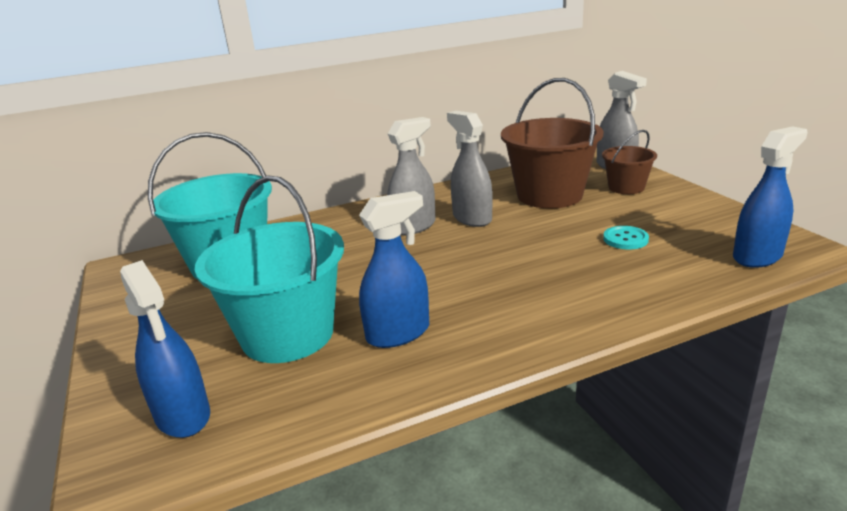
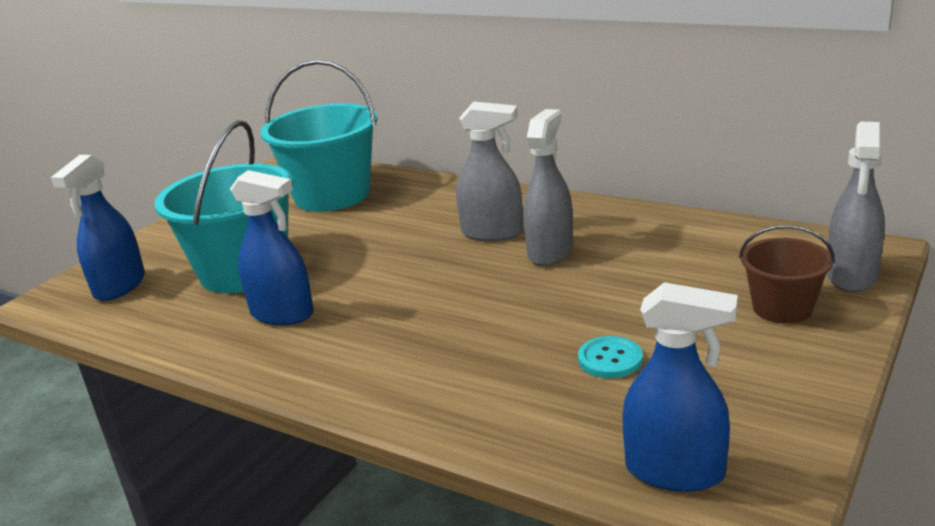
camera: 55 degrees right, 0 degrees up
brown bucket [501,78,603,208] -> none

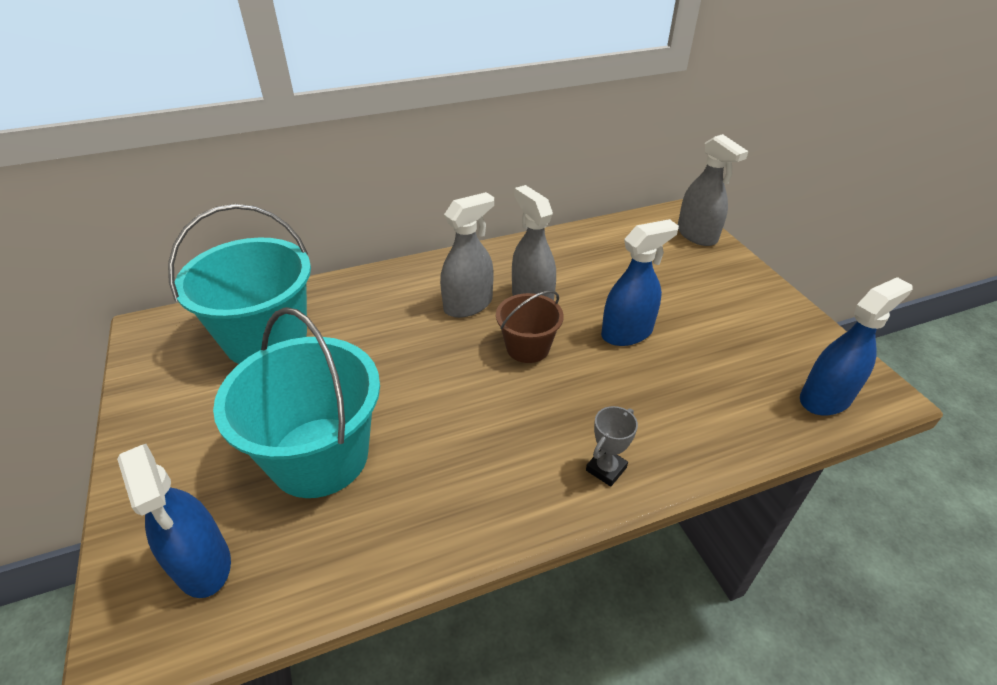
camera: 55 degrees left, 15 degrees up
blue spray bottle [230,170,314,325] -> blue spray bottle moved to [601,219,679,346]
turquoise button [578,336,643,378] -> none
brown bucket [739,225,835,324] -> brown bucket moved to [496,290,564,363]
none -> grey trophy [586,406,638,487]

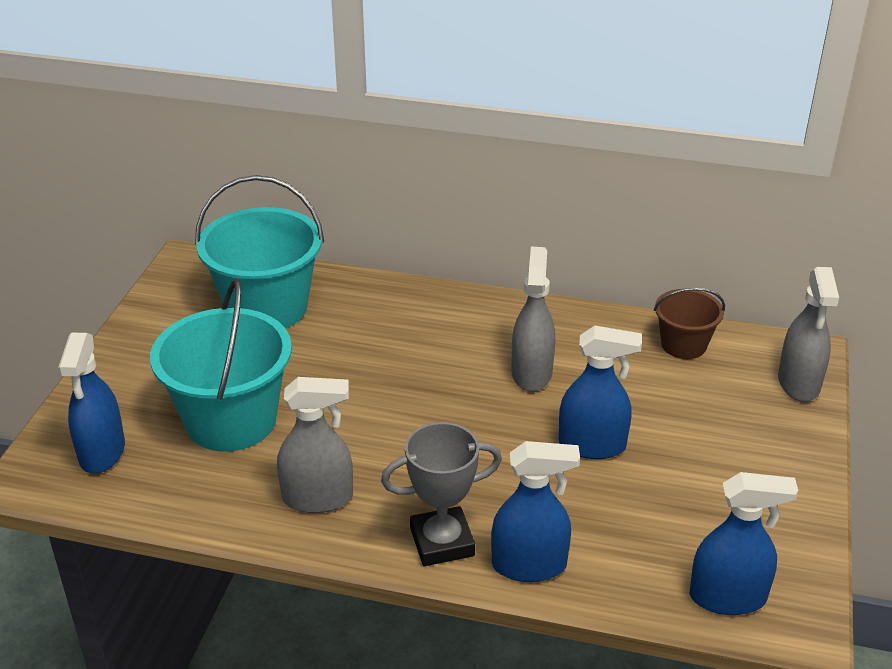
camera: 35 degrees right, 5 degrees down
grey spray bottle [440,192,494,318] -> grey spray bottle moved to [277,377,353,513]
brown bucket [496,290,564,363] -> brown bucket moved to [654,288,725,359]
grey trophy [586,406,638,487] -> grey trophy [381,422,502,566], size x1.74
none -> blue spray bottle [491,441,580,582]

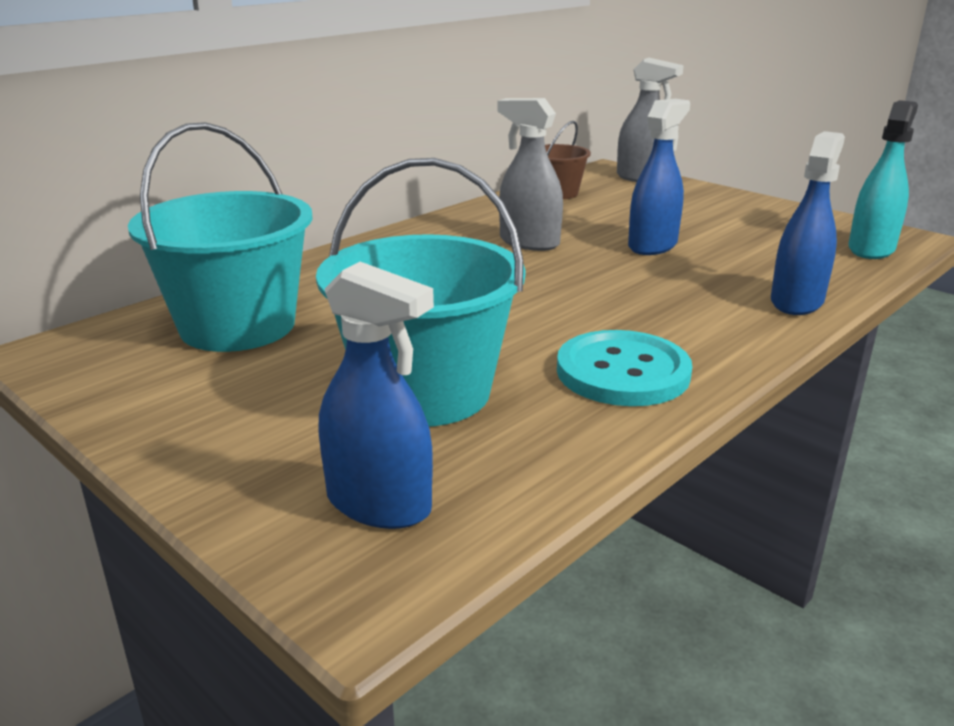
camera: 60 degrees left, 10 degrees down
grey spray bottle [277,377,353,513] -> turquoise button [557,330,692,406]
grey trophy [381,422,502,566] -> none
blue spray bottle [690,472,798,615] -> turquoise spray bottle [848,100,918,259]

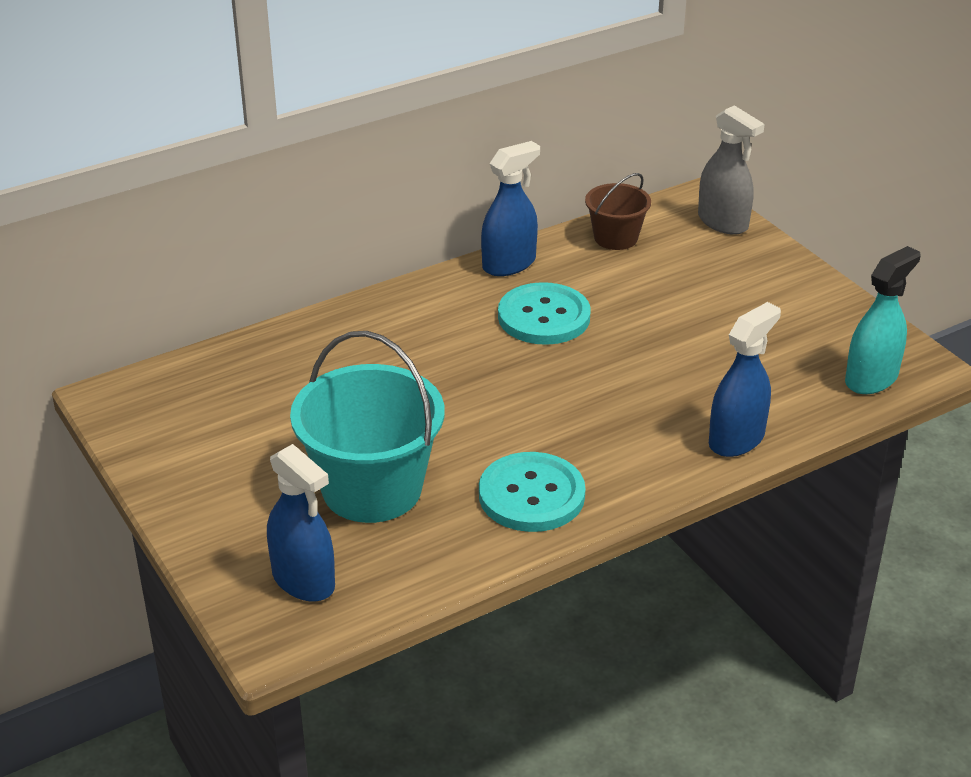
camera: 15 degrees right, 10 degrees up
turquoise bucket [128,122,313,352] -> none
grey spray bottle [497,98,563,251] -> turquoise button [498,282,591,345]
blue spray bottle [628,99,690,255] -> blue spray bottle moved to [481,141,540,276]

